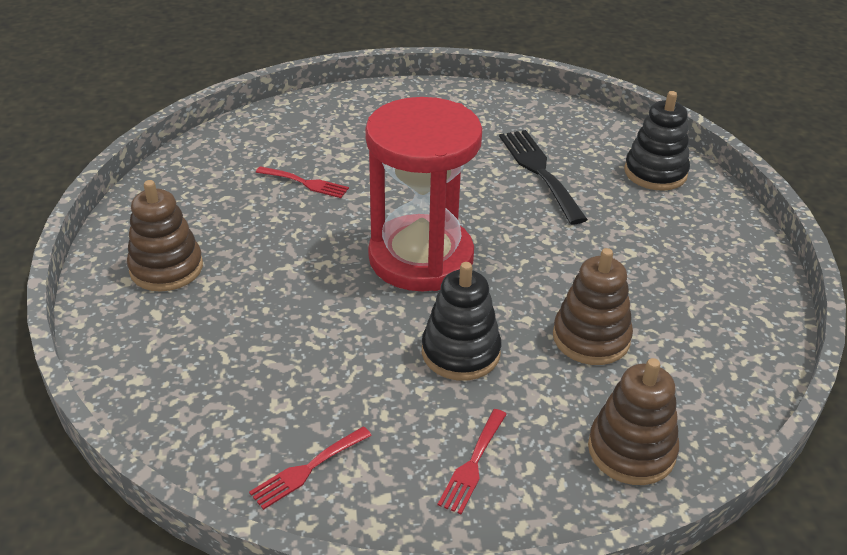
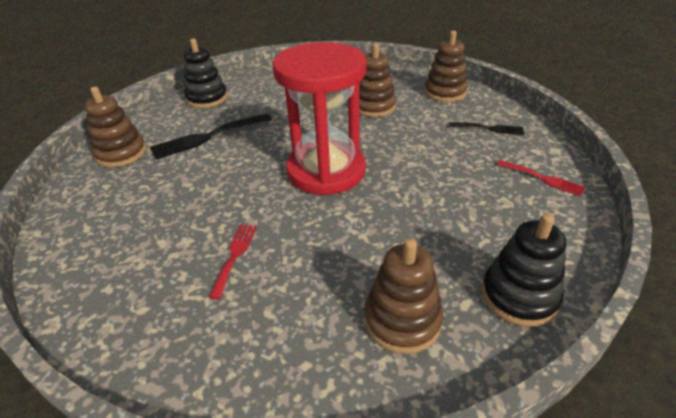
camera: 100 degrees left, 0 degrees up
black stacking toy [422,262,501,381] -> black stacking toy moved to [482,214,567,327]
red fork [437,409,507,514] -> black fork [449,122,524,135]
none -> brown stacking toy [84,86,146,167]

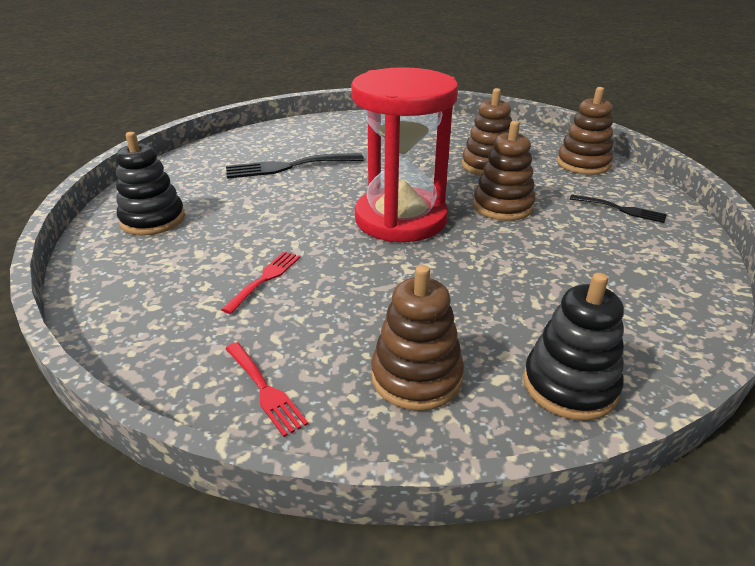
camera: 15 degrees right, 5 degrees down
brown stacking toy [84,86,146,167] -> brown stacking toy moved to [473,121,536,221]
black stacking toy [184,38,228,108] -> black stacking toy moved to [116,132,185,235]
red fork [497,160,585,196] -> red fork moved to [225,342,308,437]

